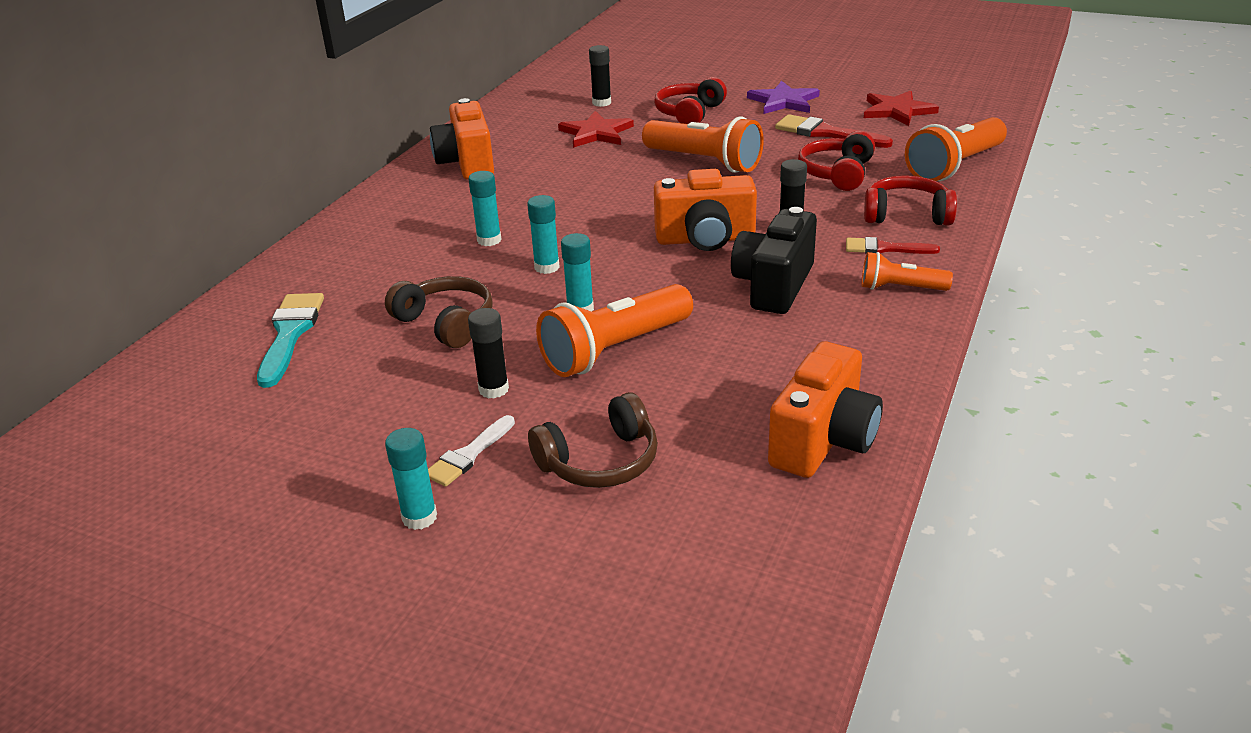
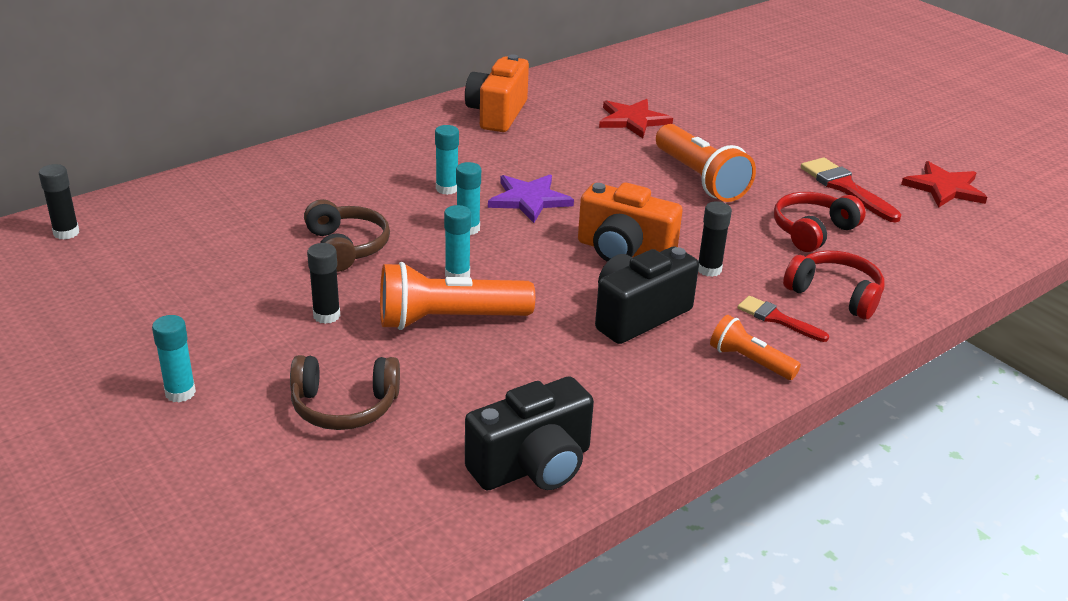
camera: 25 degrees right, 0 degrees up
turquoise brush [257,293,324,388] -> none
white brush [428,415,515,487] -> none
black glue stick [589,45,611,107] -> black glue stick moved to [39,164,79,240]
red headphones [654,77,727,124] -> none
purple star [747,81,820,114] -> purple star moved to [488,175,574,223]
orange camera [768,341,883,478] -> black camera [465,376,594,491]
orange flashlight [905,117,1007,181] -> none

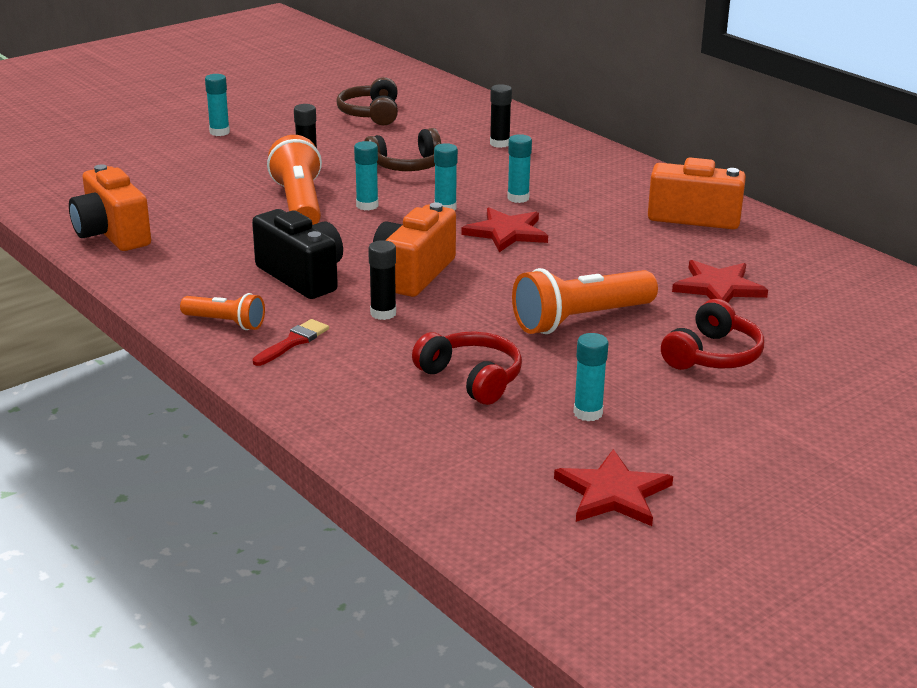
camera: 90 degrees right, 5 degrees down
black glue stick [39,164,79,240] -> black glue stick moved to [490,84,512,148]
brown headphones [290,355,400,430] -> brown headphones moved to [336,77,398,125]
black camera [465,376,594,491] -> orange camera [69,164,151,251]
purple star [488,175,574,223] -> red star [462,207,548,252]
orange flashlight [710,315,801,380] -> orange flashlight turned 75 degrees clockwise [180,293,265,330]
red headphones [783,250,884,320] -> red headphones moved to [661,299,764,370]
red brush [801,157,901,222] -> turquoise glue stick [574,333,608,421]

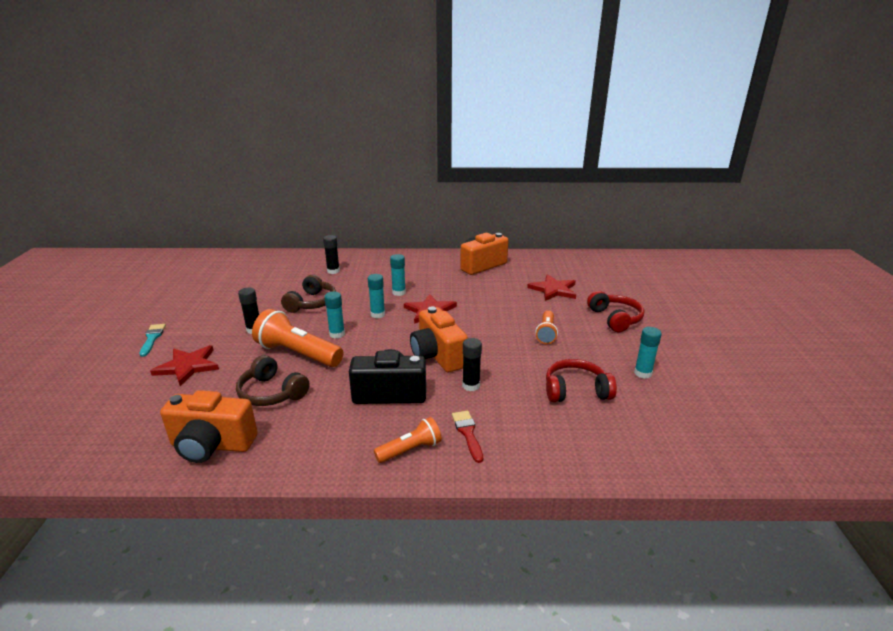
camera: 50 degrees left, 0 degrees up
turquoise glue stick [205,74,230,136] -> turquoise brush [140,324,166,357]
brown headphones [336,77,398,125] -> brown headphones moved to [236,355,310,406]
orange flashlight [512,268,658,334] -> orange flashlight [535,311,558,344], size x0.57
red star [554,449,673,526] -> red star moved to [150,345,219,386]

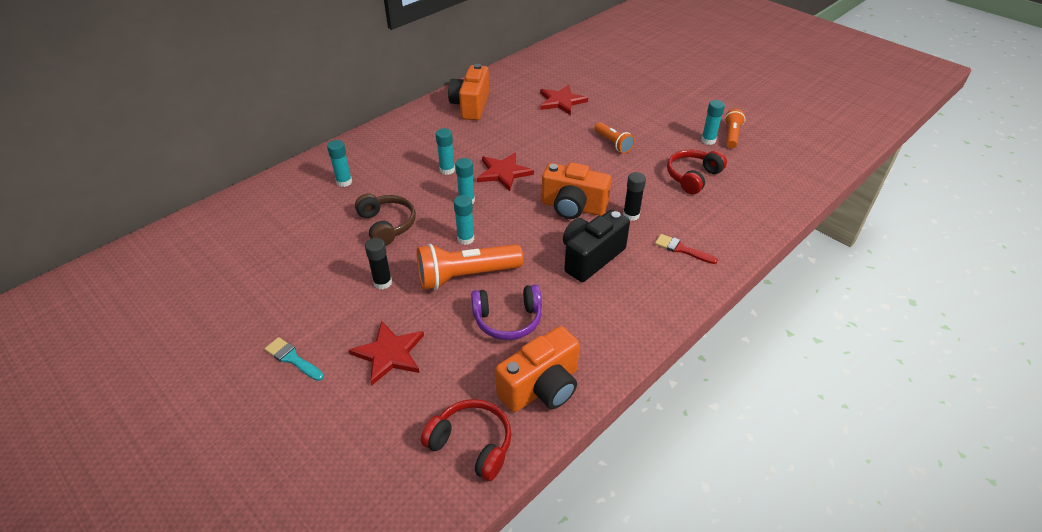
camera: 45 degrees left, 15 degrees up
brown headphones [236,355,310,406] -> purple headphones [471,284,542,340]
black glue stick [323,235,340,274] -> turquoise glue stick [327,140,352,187]
orange flashlight [374,417,442,463] -> orange flashlight moved to [724,109,745,148]
red headphones [587,291,645,332] -> red headphones moved to [421,399,512,481]

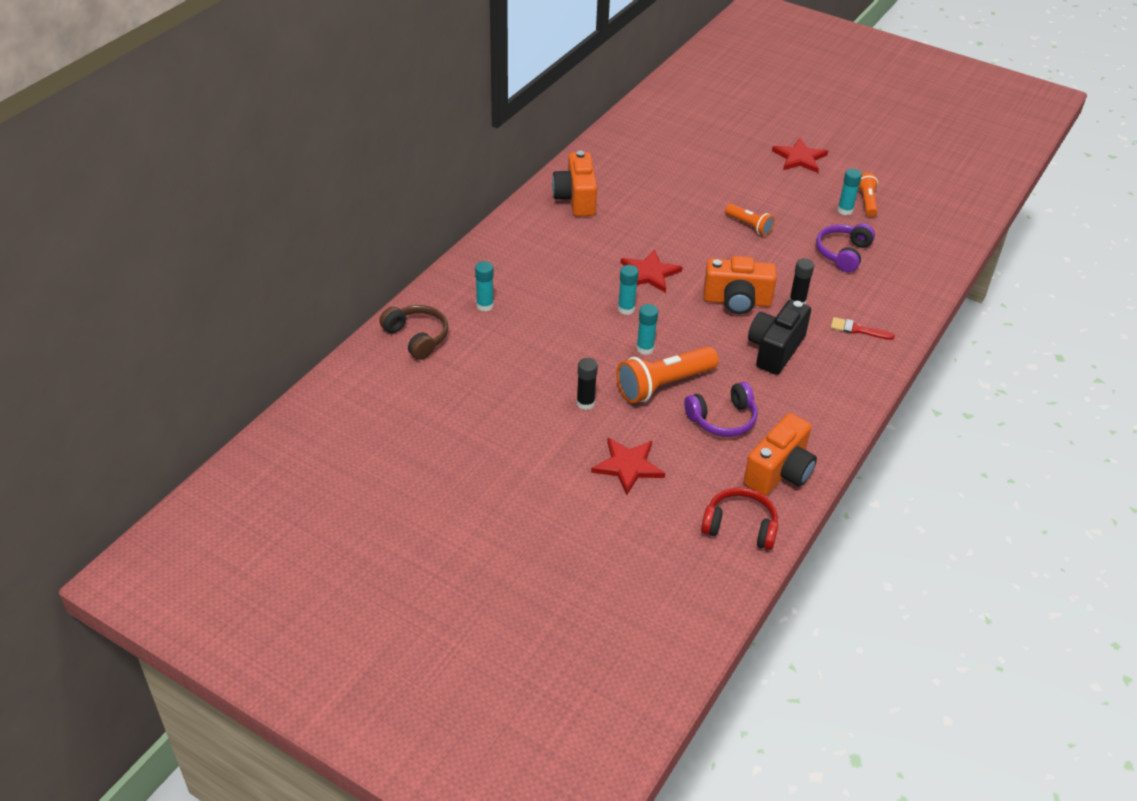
camera: 15 degrees left, 0 degrees up
turquoise brush [265,337,324,381] -> none
brown headphones [355,194,416,246] -> brown headphones moved to [379,305,448,360]
turquoise glue stick [436,128,455,175] -> none
red star [540,85,588,115] -> red star moved to [772,138,828,173]
red headphones [667,150,727,194] -> purple headphones [816,223,875,272]

